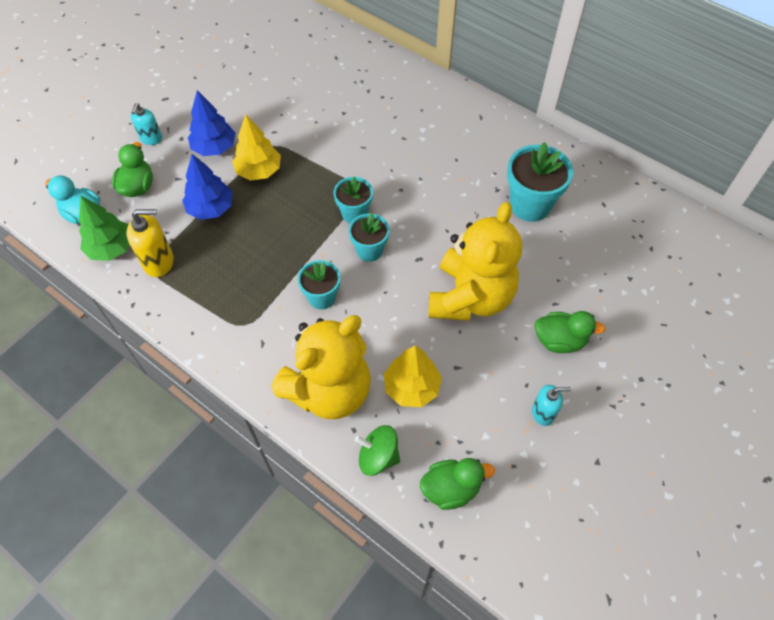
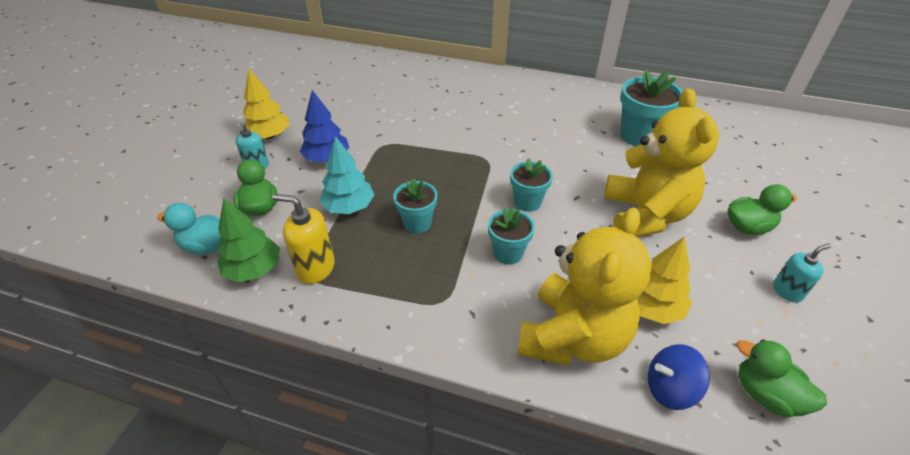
camera: 20 degrees left, 15 degrees down
yellow soap dispenser [126,209,174,277] -> yellow soap dispenser turned 135 degrees counterclockwise [272,194,335,284]
blue tree [182,154,233,220] -> turquoise tree [320,136,374,214]
yellow tree [232,115,281,181] -> yellow tree moved to [243,69,290,139]
turquoise flower pot [333,177,373,223] -> turquoise flower pot moved to [393,178,437,233]
green spinning top [355,425,400,476] -> blue spinning top [648,344,710,410]
green duck [420,458,495,510] -> green duck turned 105 degrees counterclockwise [737,339,827,417]

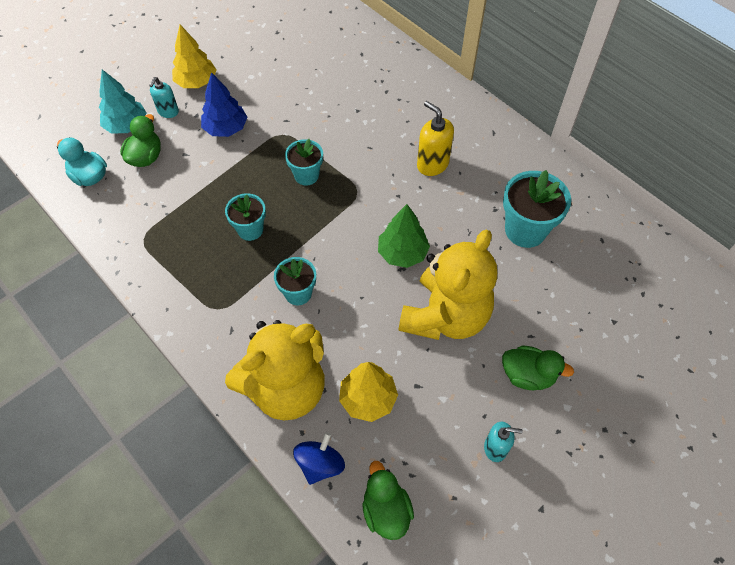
camera: 30 degrees right, 15 degrees up
green tree [217,198,280,282] -> green tree moved to [378,204,430,268]
yellow soap dispenser [272,194,335,284] -> yellow soap dispenser moved to [417,101,454,176]
turquoise tree [320,136,374,214] -> turquoise tree moved to [99,69,147,134]
turquoise flower pot [510,158,553,212] -> turquoise flower pot moved to [285,139,323,185]
blue spinning top [648,344,710,410] -> blue spinning top turned 90 degrees clockwise [293,432,345,485]

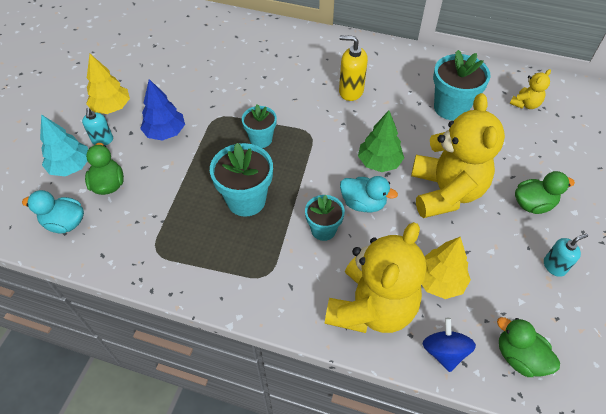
camera: 30 degrees left, 5 degrees down
turquoise flower pot [225,193,266,241] -> turquoise flower pot [210,143,273,217], size x1.61
none -> turquoise duck [340,176,398,212]
none -> yellow teddy bear [510,69,551,109]

